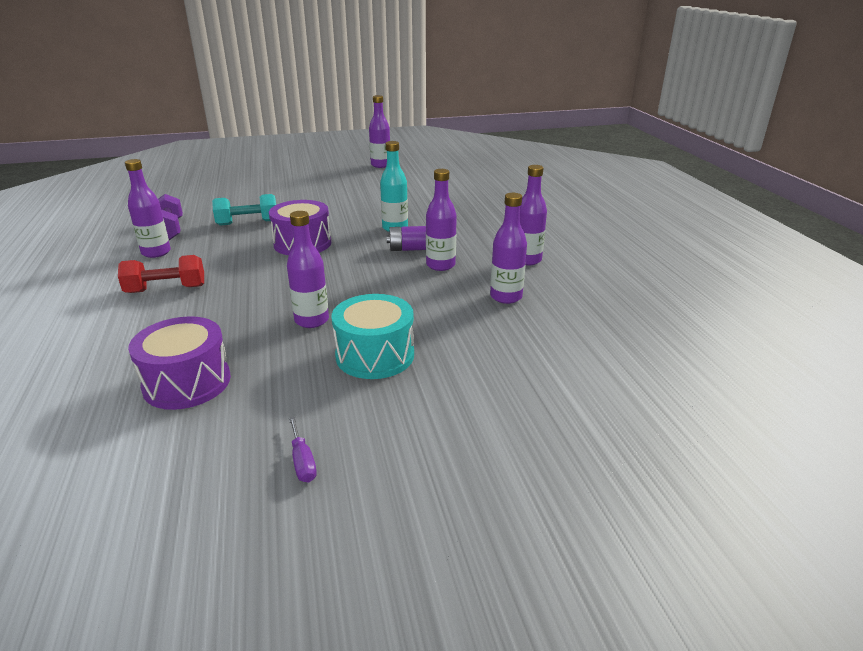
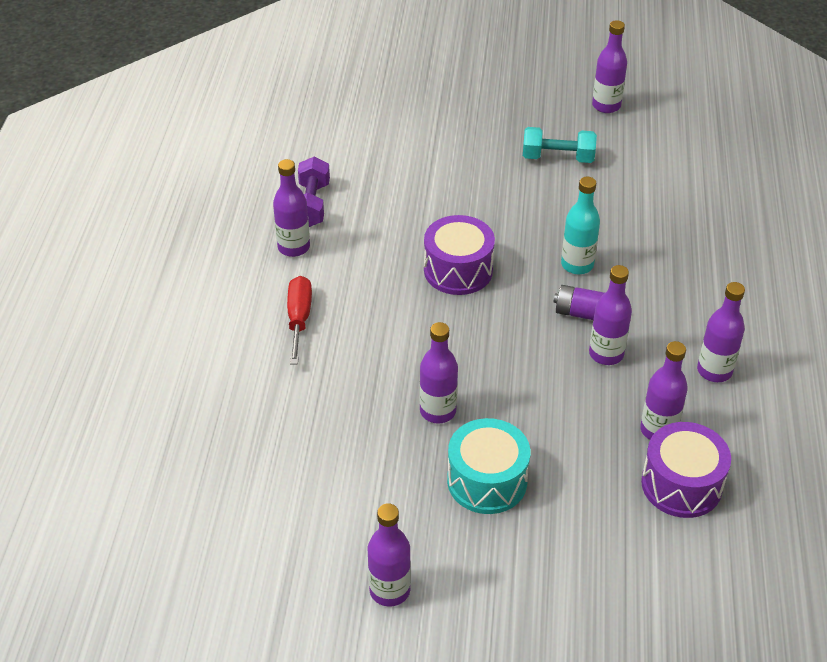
camera: 20 degrees right, 15 degrees up
red dumbbell [118,255,204,293] -> red screwdriver [287,276,312,364]
purple drum [128,316,231,410] -> purple drum moved to [641,422,731,518]
turquoise dumbbell [212,194,276,226] -> turquoise dumbbell moved to [523,127,597,163]
purple screwdriver [289,417,317,482] -> purple bottle [368,503,411,607]

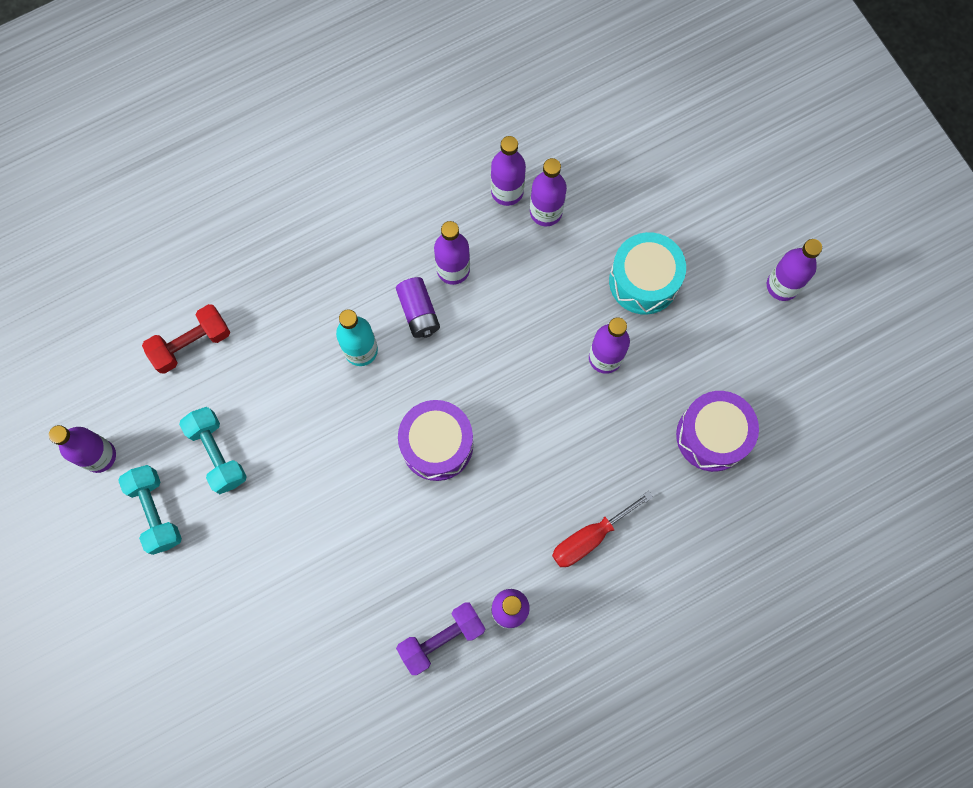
camera: 125 degrees left, 30 degrees up
purple drum [641,422,731,518] -> purple drum moved to [676,391,759,472]
purple bottle [697,282,745,382] -> purple bottle moved to [530,158,567,226]
none -> turquoise dumbbell [118,465,182,555]
none -> red dumbbell [142,304,230,374]

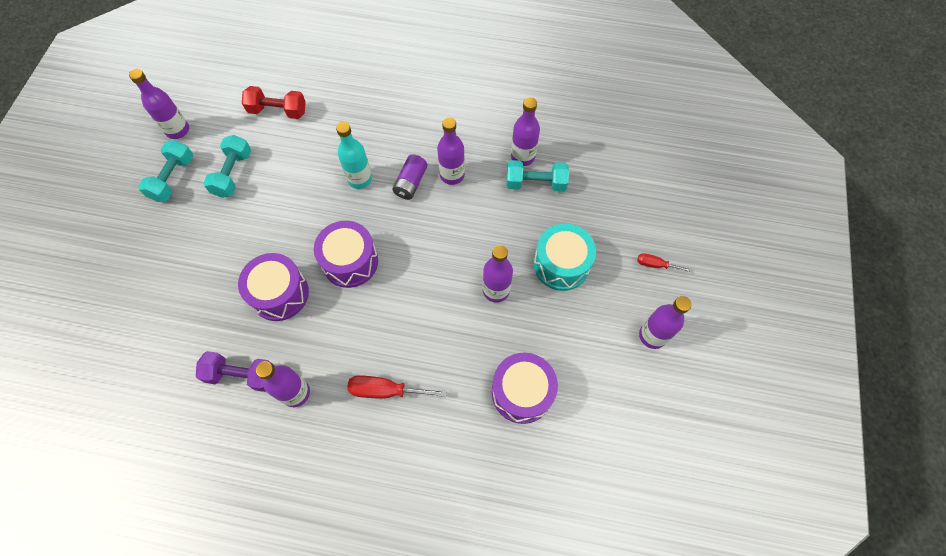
camera: 40 degrees right, 10 degrees down
purple bottle [530,158,567,226] -> turquoise dumbbell [507,160,569,192]
none -> purple drum [238,253,309,321]
none -> red screwdriver [637,253,692,272]

